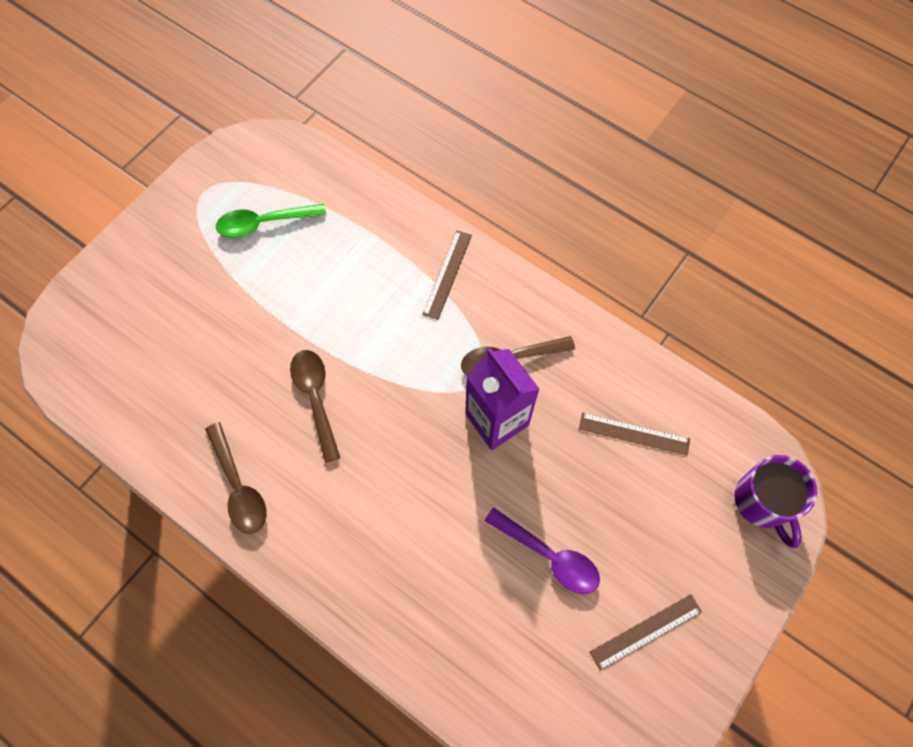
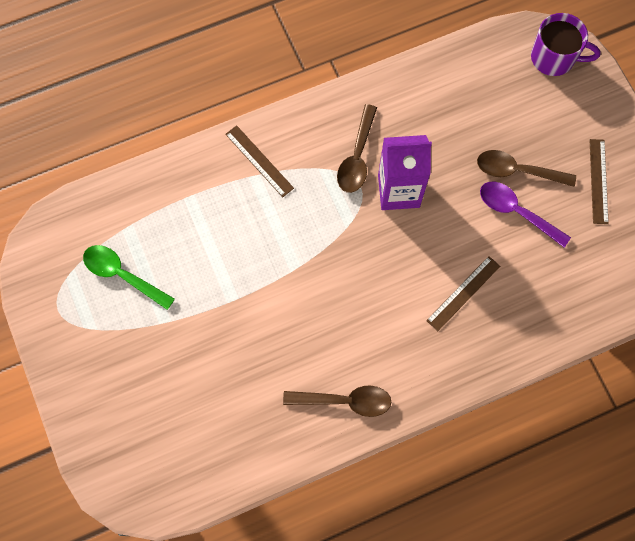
camera: 60 degrees left, 5 degrees up
green spoon [216,204,326,238] -> green spoon turned 105 degrees clockwise [83,245,175,310]
brown spoon [290,350,340,463] -> brown spoon moved to [477,150,576,187]
purple spoon [484,507,600,594] -> purple spoon turned 120 degrees counterclockwise [480,182,571,247]
brown ruler [579,412,690,455] -> brown ruler moved to [426,256,500,331]

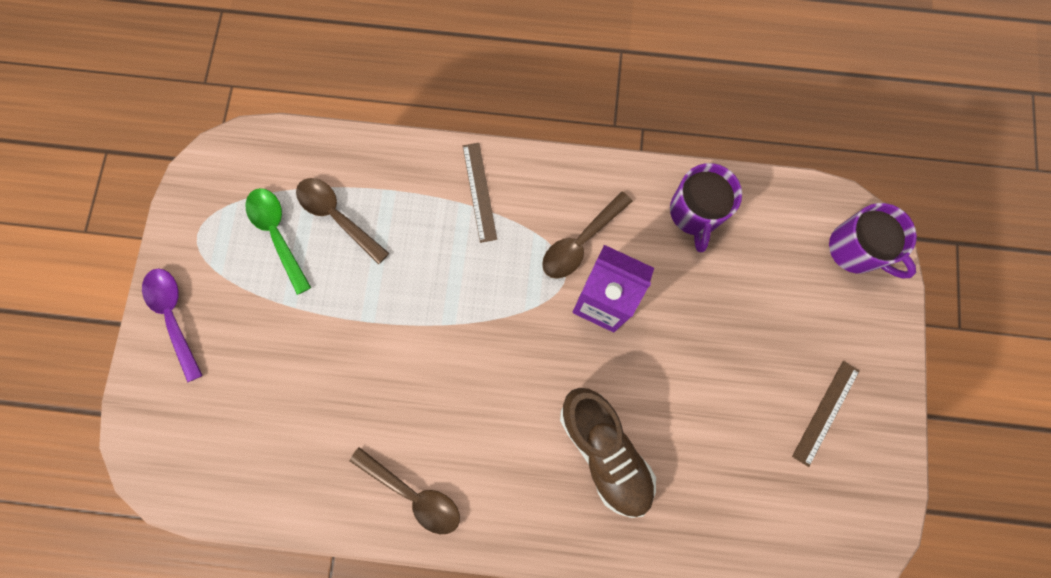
camera: 30 degrees right, 5 degrees up
brown ruler [426,256,500,331] -> brown shoe [560,388,656,518]
brown spoon [477,150,576,187] -> brown spoon moved to [296,178,389,264]
purple spoon [480,182,571,247] -> purple spoon moved to [142,269,203,383]
none -> purple mug [670,163,742,252]

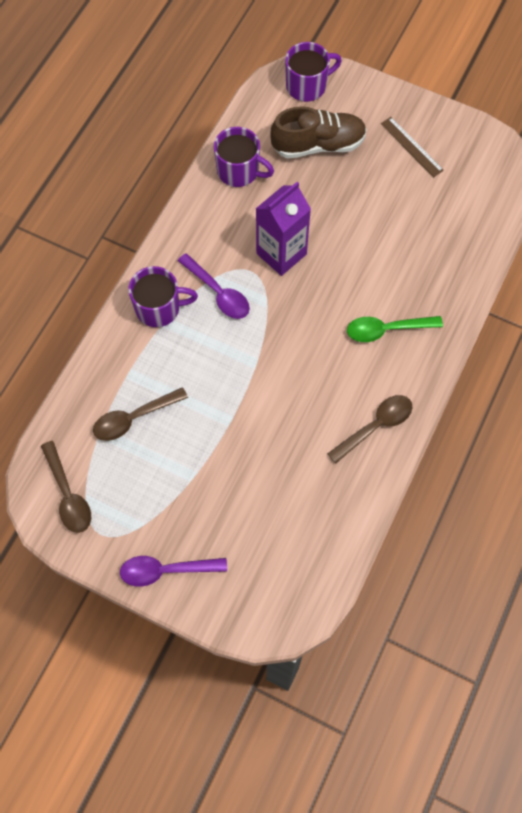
camera: 70 degrees left, 10 degrees down
green spoon [245,188,311,295] -> green spoon moved to [347,316,443,342]
brown ruler [463,143,497,243] -> purple mug [128,266,198,327]
brown spoon [542,191,632,279] -> brown spoon moved to [41,441,91,533]
brown shoe [560,388,656,518] -> brown shoe moved to [270,106,367,159]
none -> purple spoon [178,253,250,319]

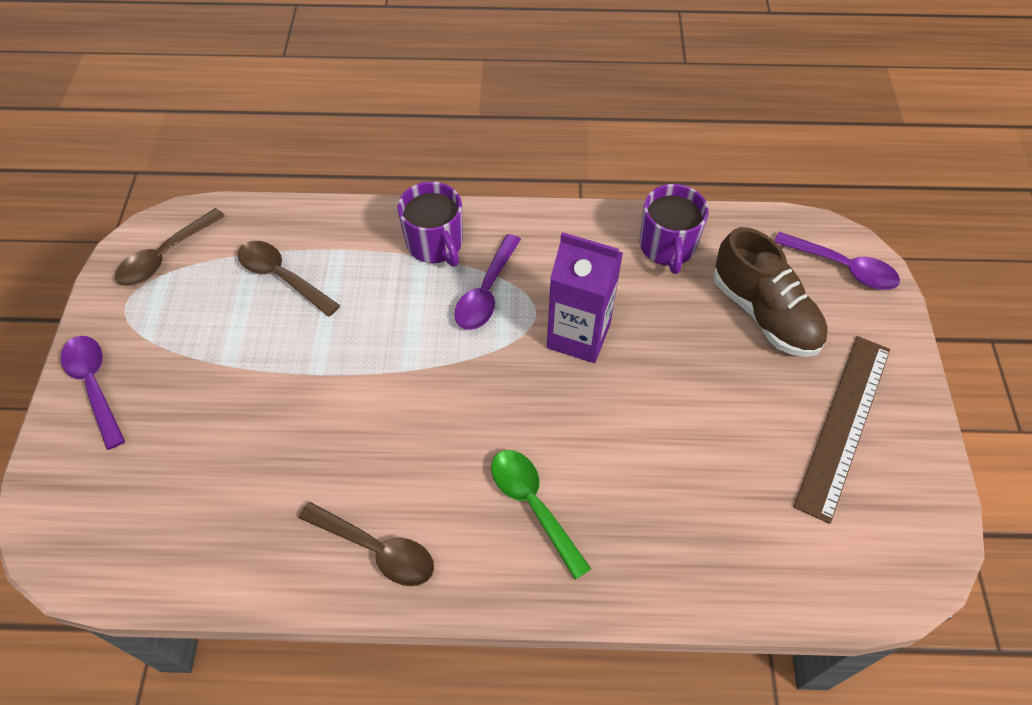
camera: 65 degrees right, 10 degrees down
purple mug [285,42,342,102] -> purple spoon [774,232,900,290]
brown ruler [381,117,444,178] -> brown ruler [793,336,890,524], size x1.70

